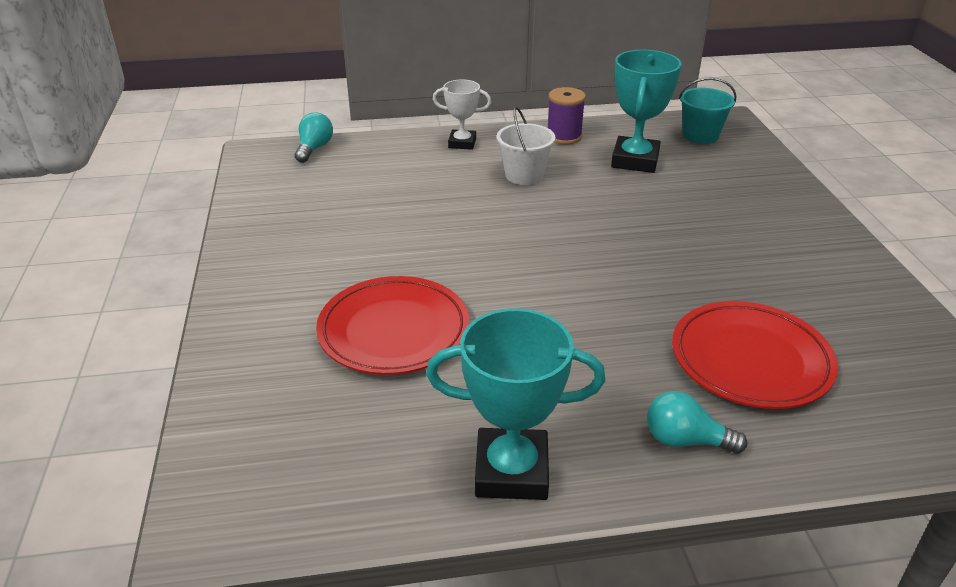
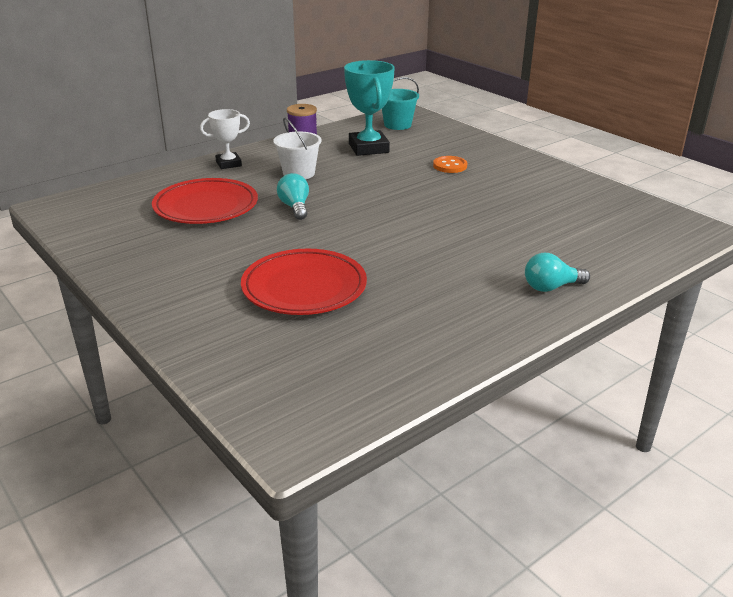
camera: 30 degrees left, 5 degrees down
turquoise light bulb [295,112,333,163] -> turquoise light bulb moved to [277,173,309,220]
turquoise trophy [426,308,606,500] -> none
red plate [672,301,838,409] -> red plate moved to [152,178,258,224]
none -> orange button [433,156,467,173]

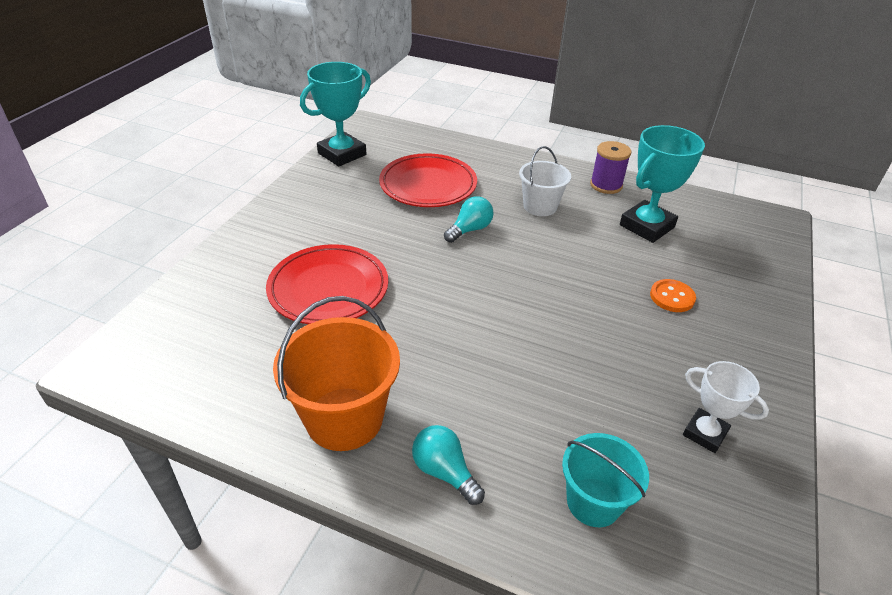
camera: 60 degrees right, 10 degrees up
white trophy [200,109,250,169] -> white trophy moved to [683,361,769,453]
turquoise bucket [382,77,419,130] -> turquoise bucket moved to [562,433,649,527]
none -> orange bucket [273,296,400,451]
none -> turquoise trophy [300,62,371,166]

